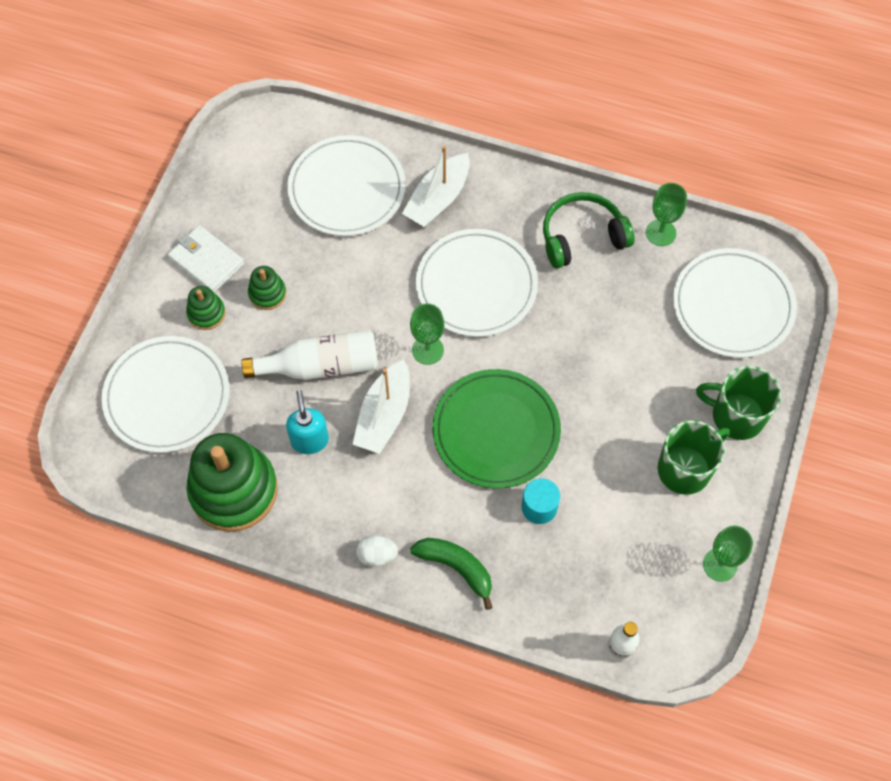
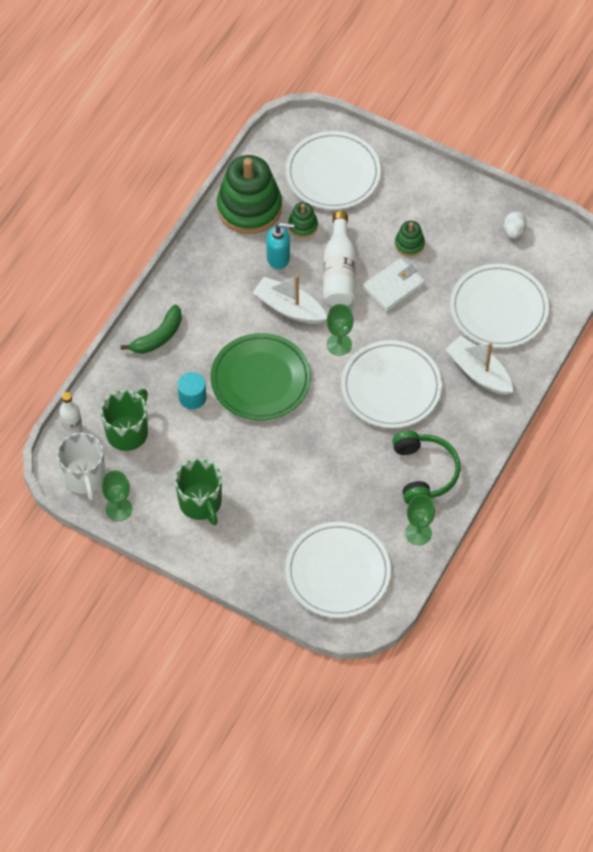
camera: 100 degrees right, 5 degrees down
white wallet [168,225,244,293] -> white wallet moved to [363,258,425,312]
green stacking toy [186,286,225,330] -> green stacking toy moved to [288,202,318,238]
white egg [356,535,398,567] -> white egg moved to [504,212,527,239]
green mug [696,366,781,440] -> green mug moved to [101,389,148,451]
none -> white mug [57,433,106,501]

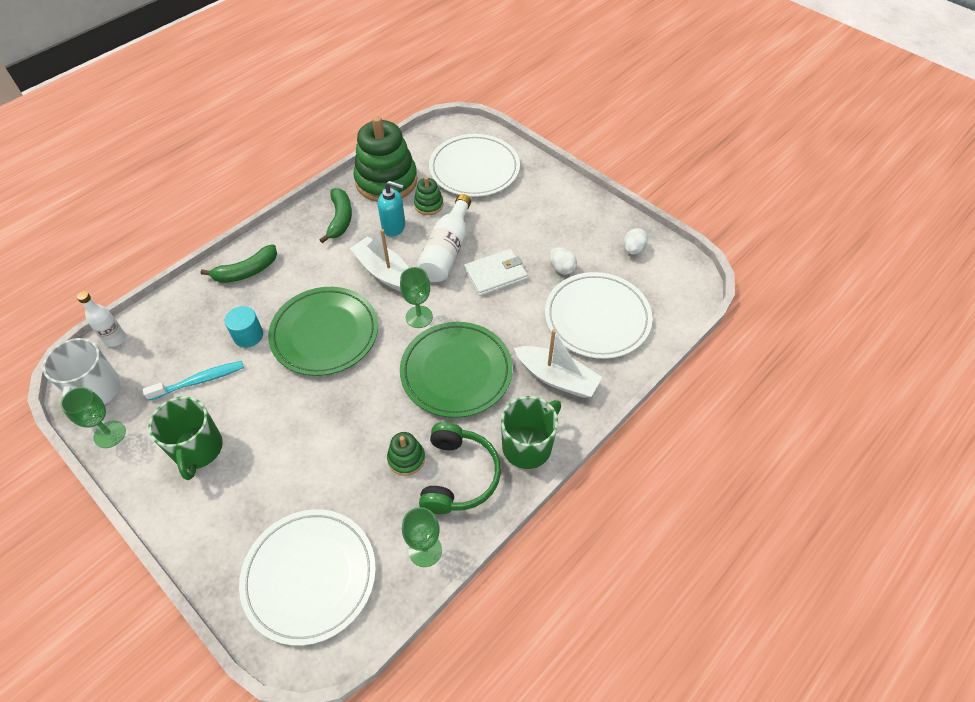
camera: 15 degrees right, 5 degrees down
green mug [101,389,148,451] -> green mug moved to [501,396,561,469]
white plate [341,340,442,428] -> green plate [400,322,513,418]
green stacking toy [395,221,425,257] -> green stacking toy moved to [387,432,425,476]
white boat [445,336,513,395] -> white boat turned 150 degrees clockwise [514,329,602,398]
none -> turquoise toothbrush [143,361,244,400]
none -> green banana [320,188,352,243]
none -> white egg [549,247,577,275]

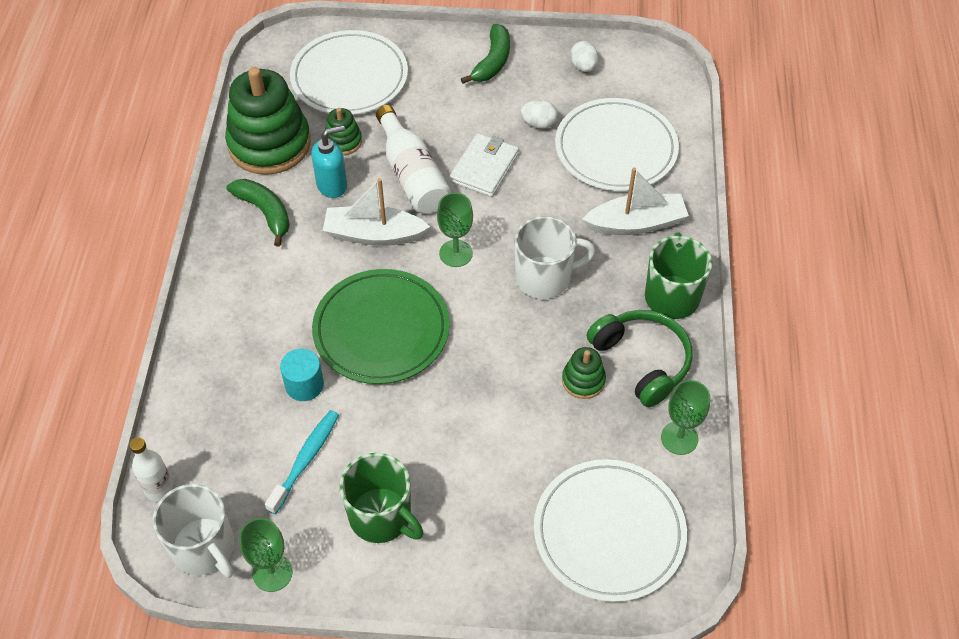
camera: 40 degrees left, 0 degrees up
green banana [200,244,277,283] -> green banana moved to [461,24,510,84]
green plate [400,322,513,418] -> white mug [515,216,595,299]

